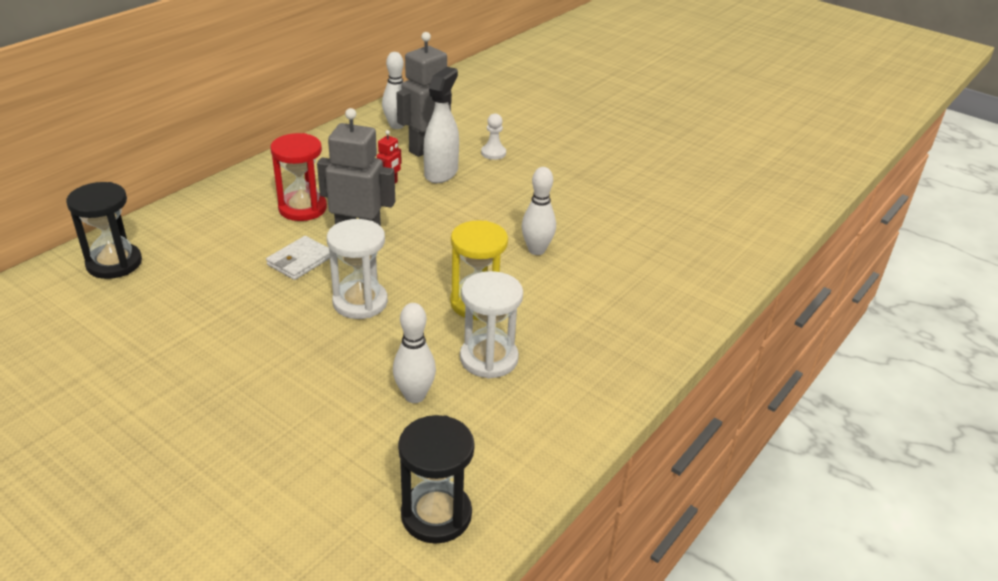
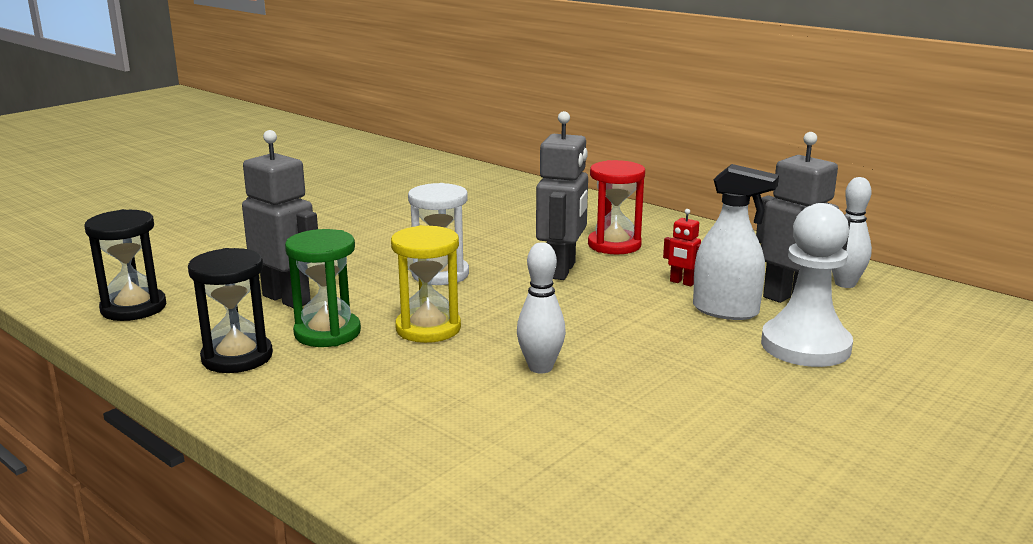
camera: 95 degrees right, 15 degrees down
black hourglass [66,182,142,279] -> black hourglass moved to [188,248,273,373]
white wallet [266,236,330,280] -> none
white bowling pin [393,303,436,403] -> grey robot [242,130,318,308]
white hourglass [460,271,523,379] -> green hourglass [285,229,361,347]
white pawn [481,113,506,160] -> white pawn [761,203,853,367], size x2.19

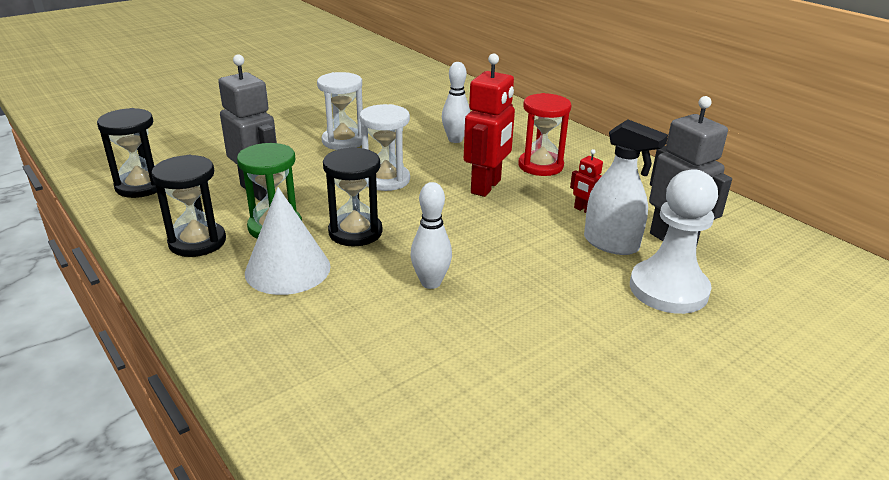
camera: 10 degrees right, 10 degrees up
yellow hourglass [391,225,461,343] -> black hourglass [323,147,383,246]
grey robot [536,111,588,280] -> red robot [464,53,515,197]
white bowling pin [832,177,872,288] -> white bowling pin moved to [442,62,470,143]
none -> white cone [245,187,331,295]
none -> white hourglass [317,72,363,150]

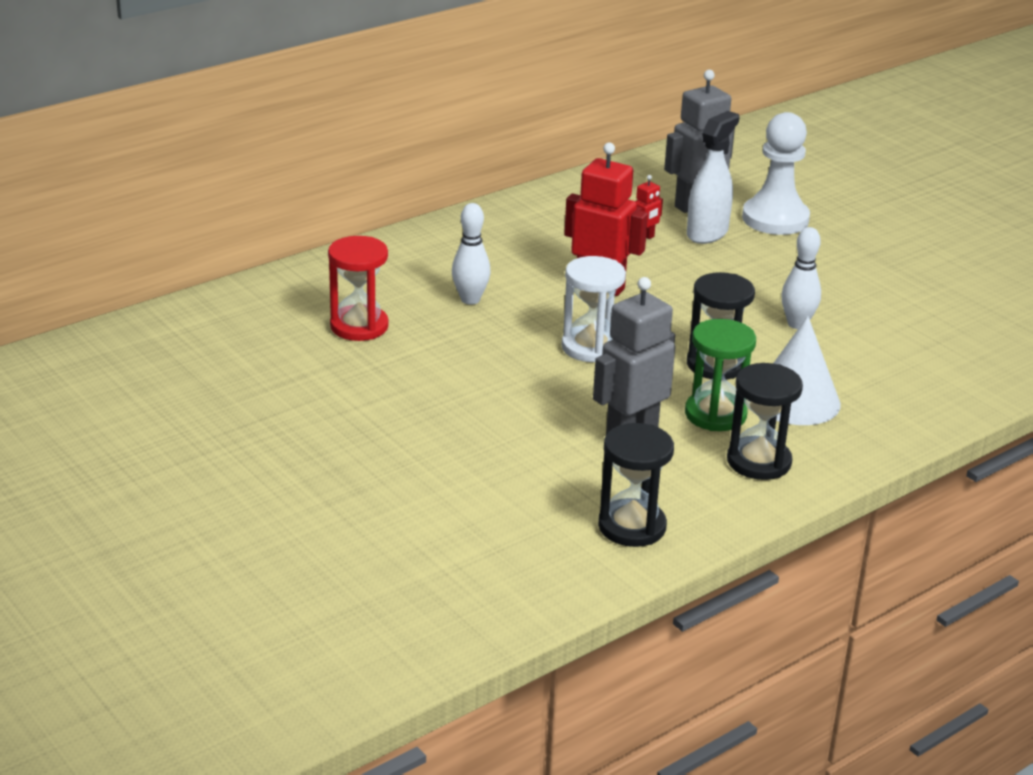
camera: 90 degrees left, 0 degrees up
white hourglass [317,72,363,150] -> none
red hourglass [518,93,571,176] -> red hourglass moved to [328,236,389,341]

